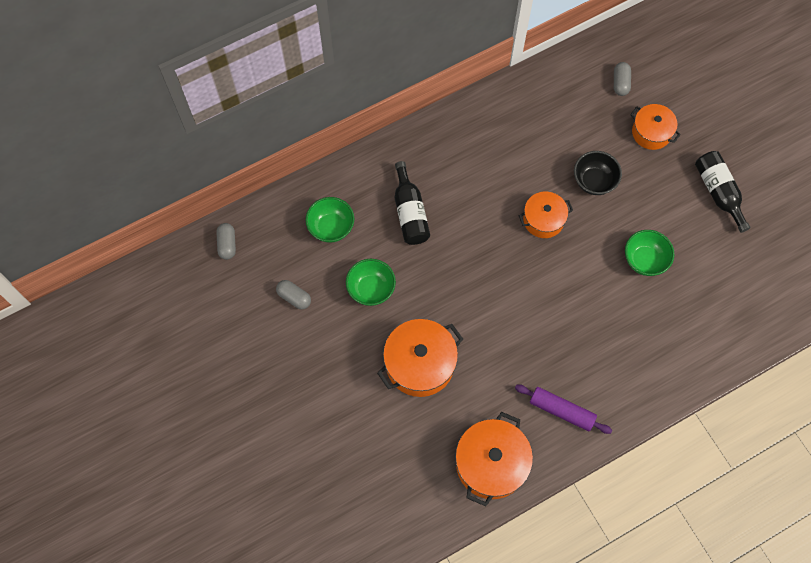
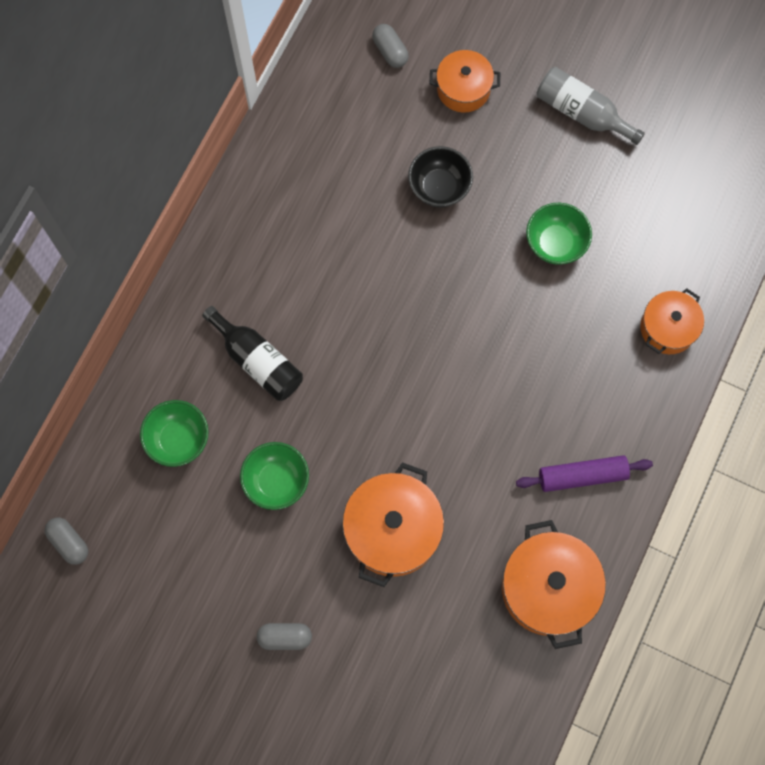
camera: 35 degrees left, 5 degrees up
grey capsule [276,280,311,309] -> grey capsule moved to [257,623,312,650]
orange pot [519,192,573,238] -> orange pot moved to [640,288,704,354]
black bottle [695,151,750,233] -> grey bottle [537,67,645,145]

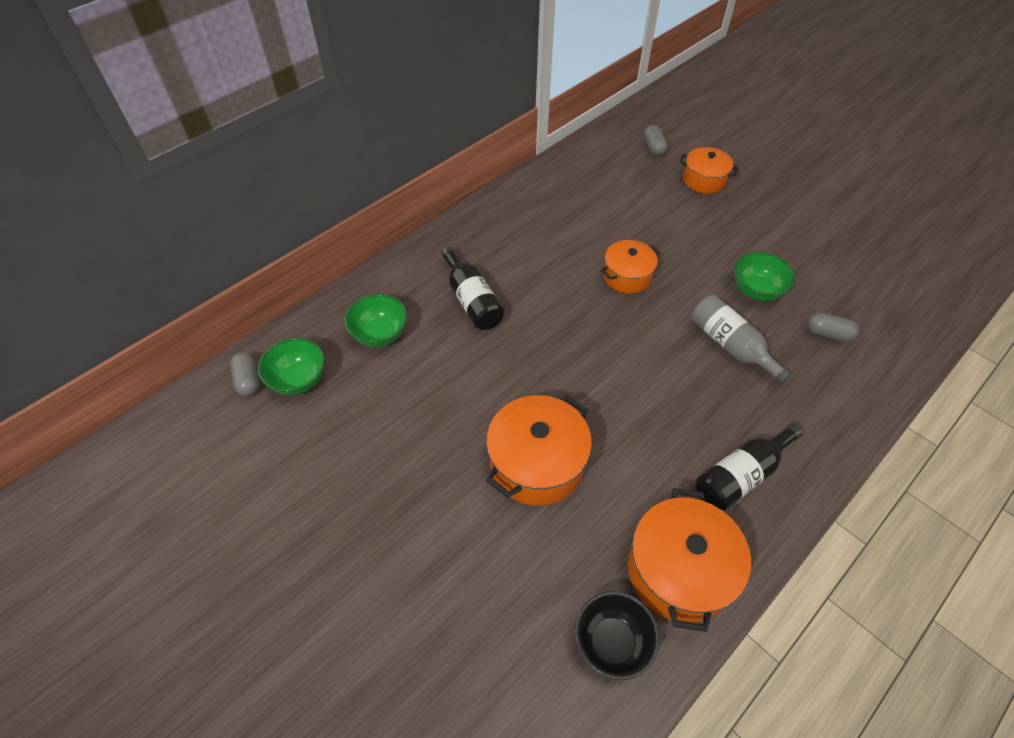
camera: 20 degrees right, 20 degrees down
green bowl [240,442,309,510] -> green bowl moved to [258,338,325,395]
grey capsule [257,623,312,650] -> grey capsule moved to [807,312,859,342]
black bowl [408,146,473,207] -> black bowl moved to [574,591,660,680]
purple rolling pin [516,455,653,492] -> black bottle [696,424,802,511]
grey bottle [537,67,645,145] -> grey bottle moved to [692,295,792,384]
orange pot [640,288,704,354] -> orange pot moved to [601,240,660,294]

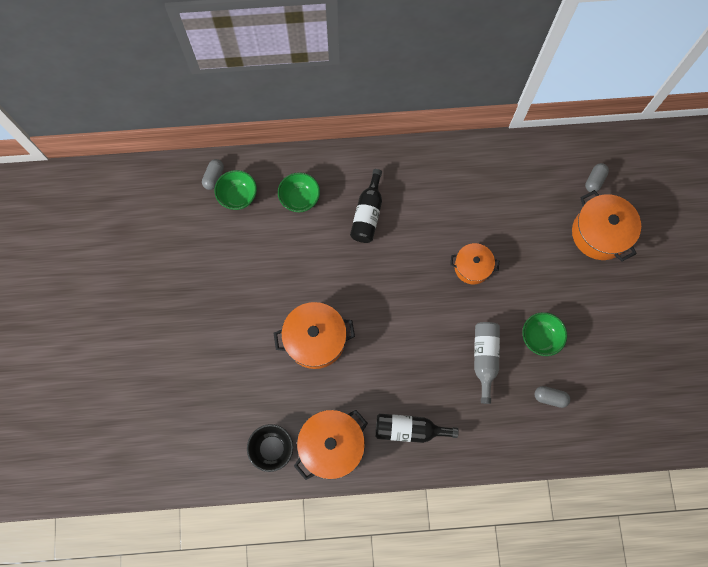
camera: 40 degrees right, 20 degrees up
orange pot [680,147,738,194] -> orange pot [572,190,641,261], size x1.59
grey capsule [807,312,859,342] -> grey capsule turned 45 degrees counterclockwise [534,386,570,408]

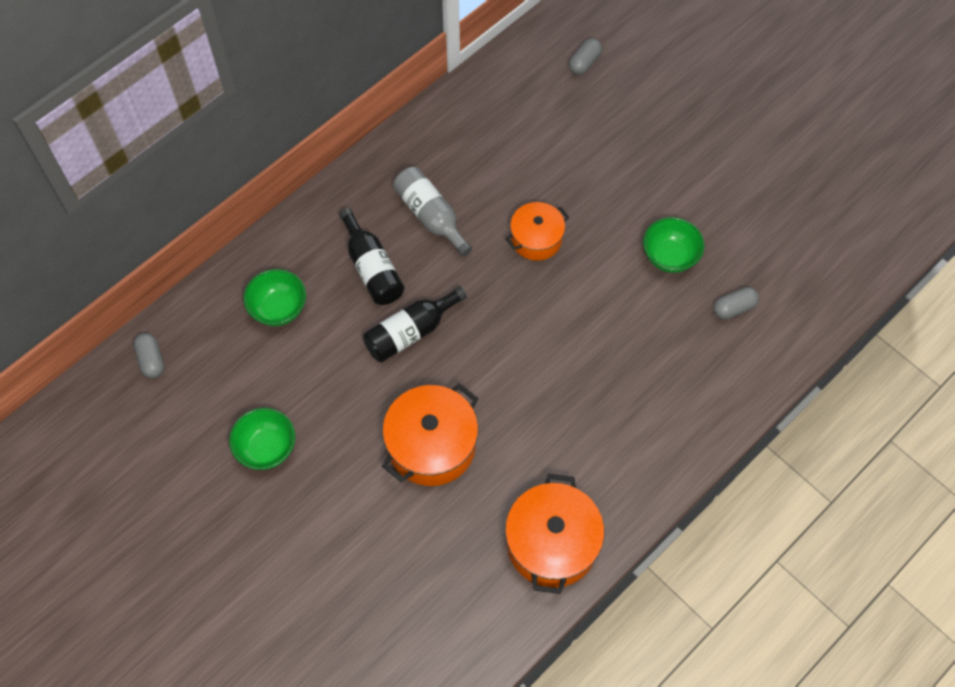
camera: 40 degrees left, 10 degrees down
green bowl [215,170,257,210] -> green bowl moved to [229,408,295,470]
black bowl [247,424,293,472] -> none
black bottle [375,414,459,443] -> black bottle moved to [363,286,467,362]
grey bottle [474,322,500,404] -> grey bottle moved to [393,167,472,257]
orange pot [572,190,641,261] -> none
grey capsule [585,163,609,192] -> grey capsule turned 45 degrees clockwise [569,38,602,75]

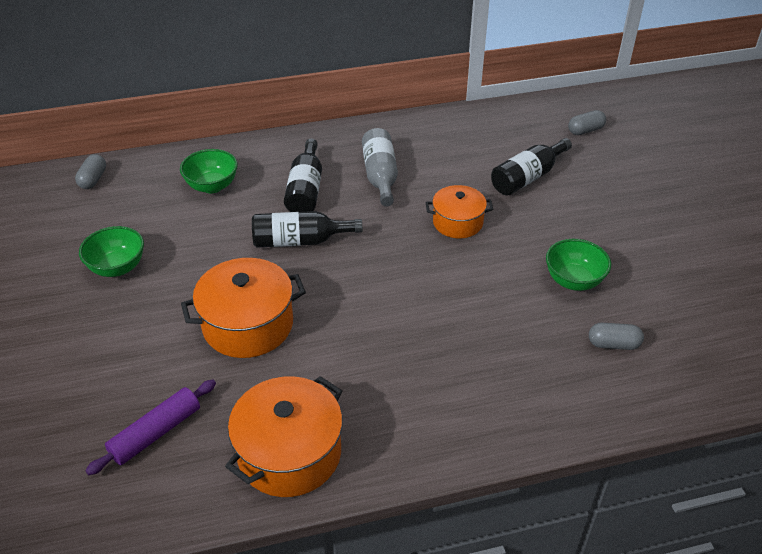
camera: 30 degrees right, 20 degrees down
none -> purple rolling pin [85,380,216,475]
none -> black bottle [491,138,572,196]

